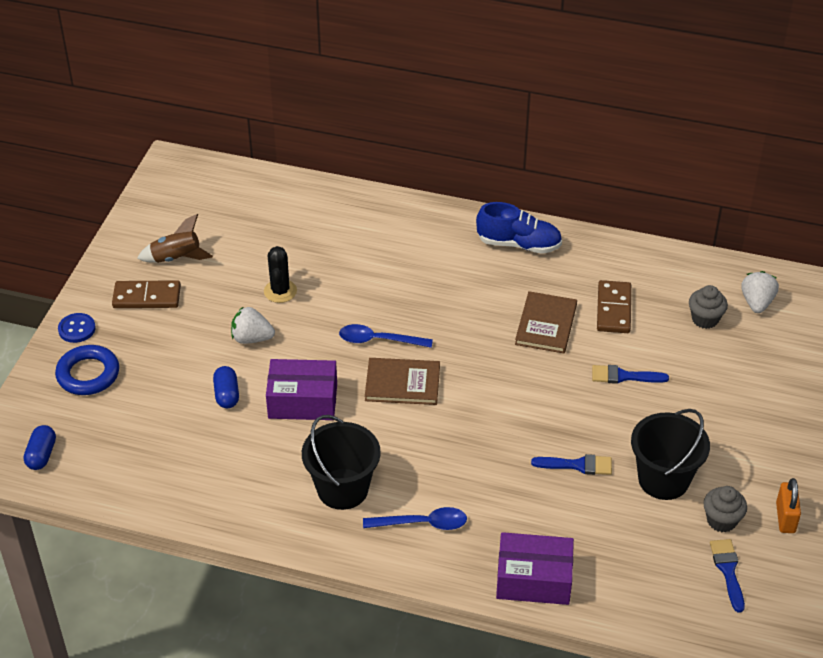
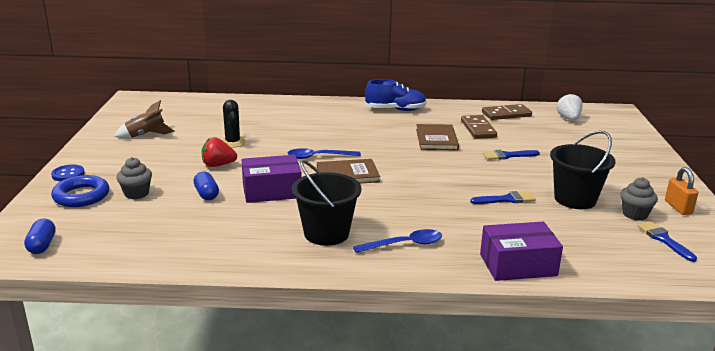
camera: 15 degrees left, 20 degrees down
brown domino [112,280,181,308] -> brown domino moved to [482,104,532,120]
white strawberry [231,306,275,344] -> red strawberry [201,137,237,167]
grey cupcake [689,285,728,329] -> grey cupcake moved to [117,157,152,199]

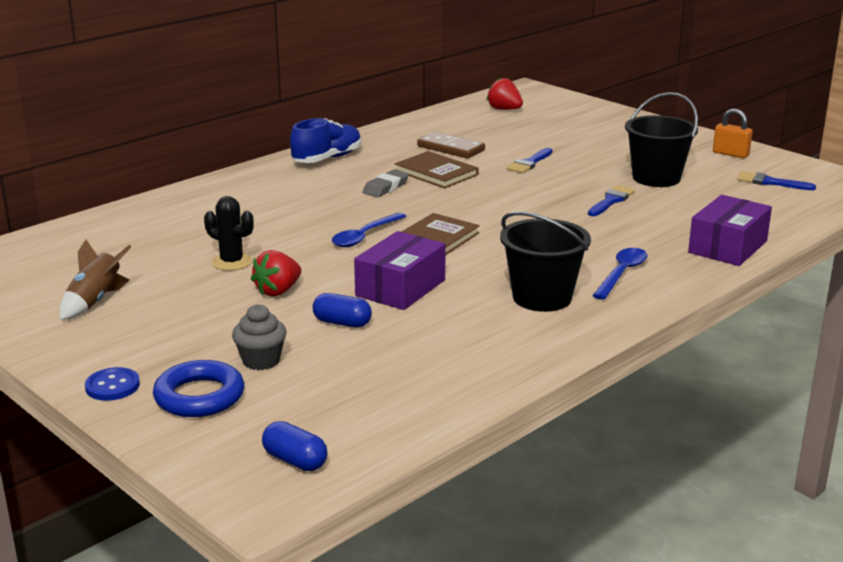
camera: 45 degrees left, 0 degrees up
brown domino [482,104,532,120] -> none
white strawberry [557,93,583,120] -> red strawberry [487,78,523,110]
grey cupcake [620,177,658,221] -> none
none -> grey eraser [362,170,409,197]

